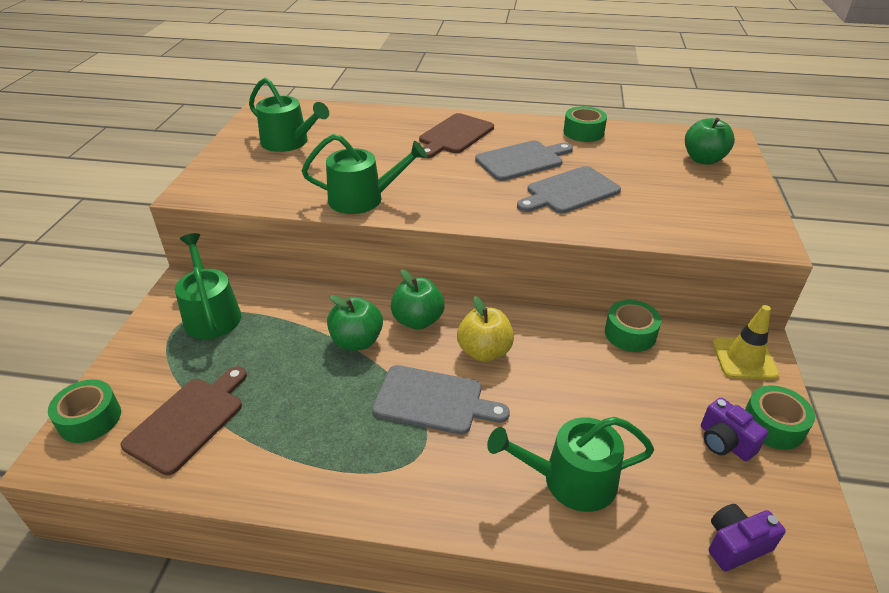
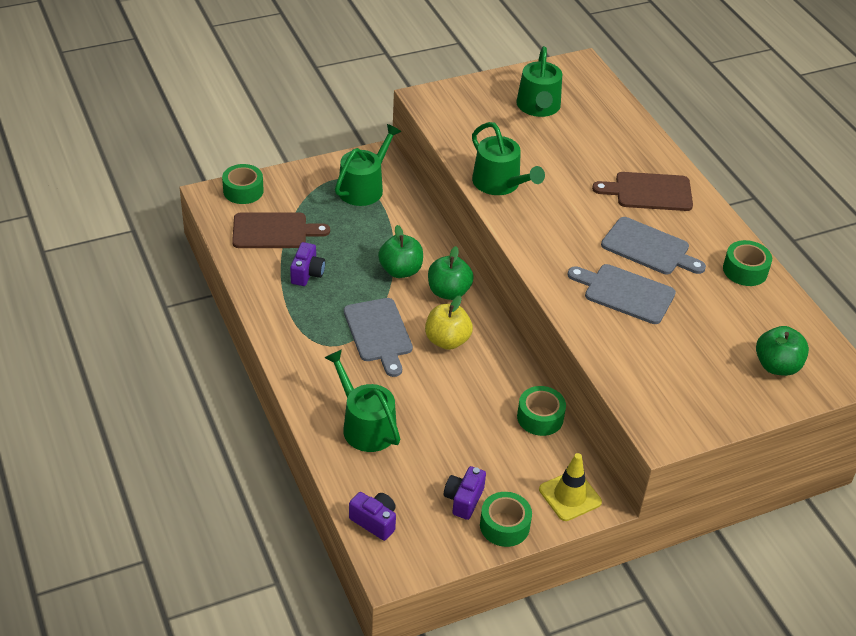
camera: 55 degrees right, 5 degrees up
none -> purple camera [290,242,325,286]

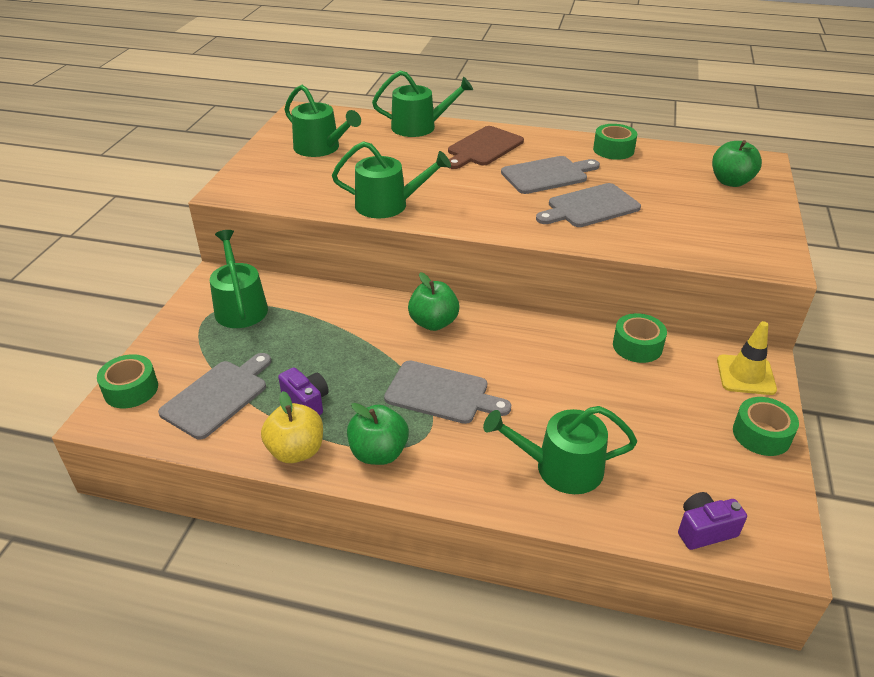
camera: 50 degrees left, 5 degrees down
brown cutting board [232,212,330,248] -> grey cutting board [158,353,271,439]
green apple [378,225,423,278] -> green apple moved to [347,403,409,465]
yellow apple [425,296,473,350] -> yellow apple moved to [261,391,323,463]
purple camera [444,466,486,520] -> none
none -> green watering can [372,71,473,137]

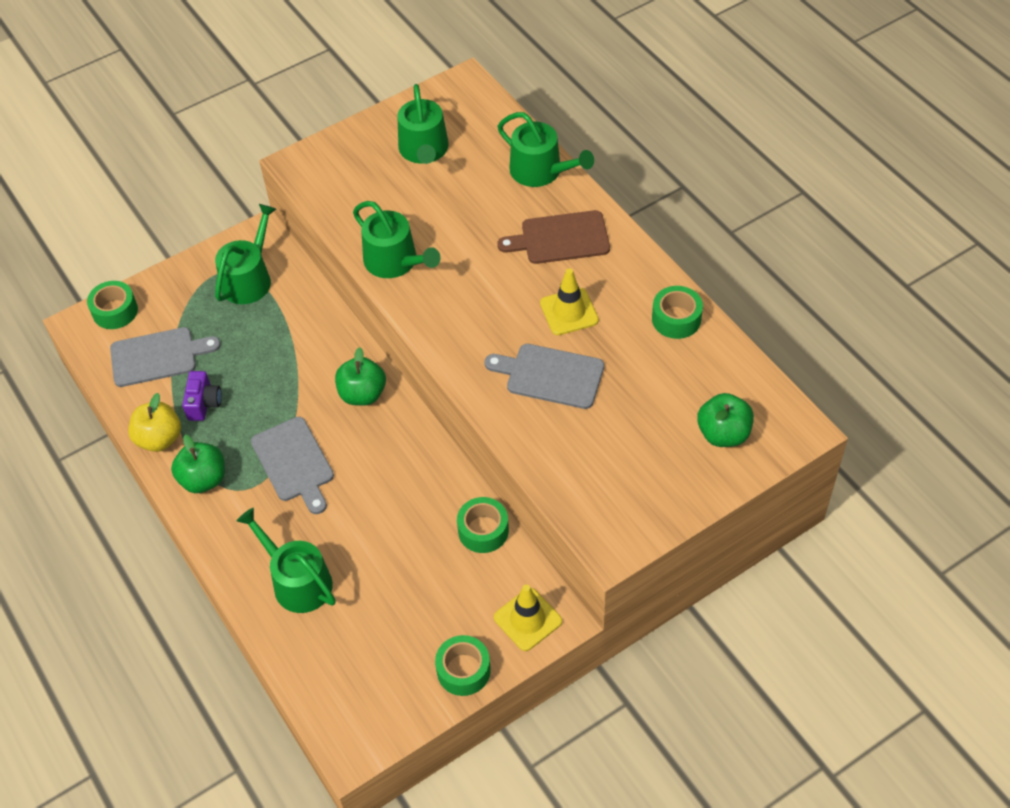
camera: 45 degrees right, 15 degrees up
grey cutting board [501,156,600,194] -> yellow traffic cone [540,269,599,335]
purple camera [678,492,747,550] -> none

